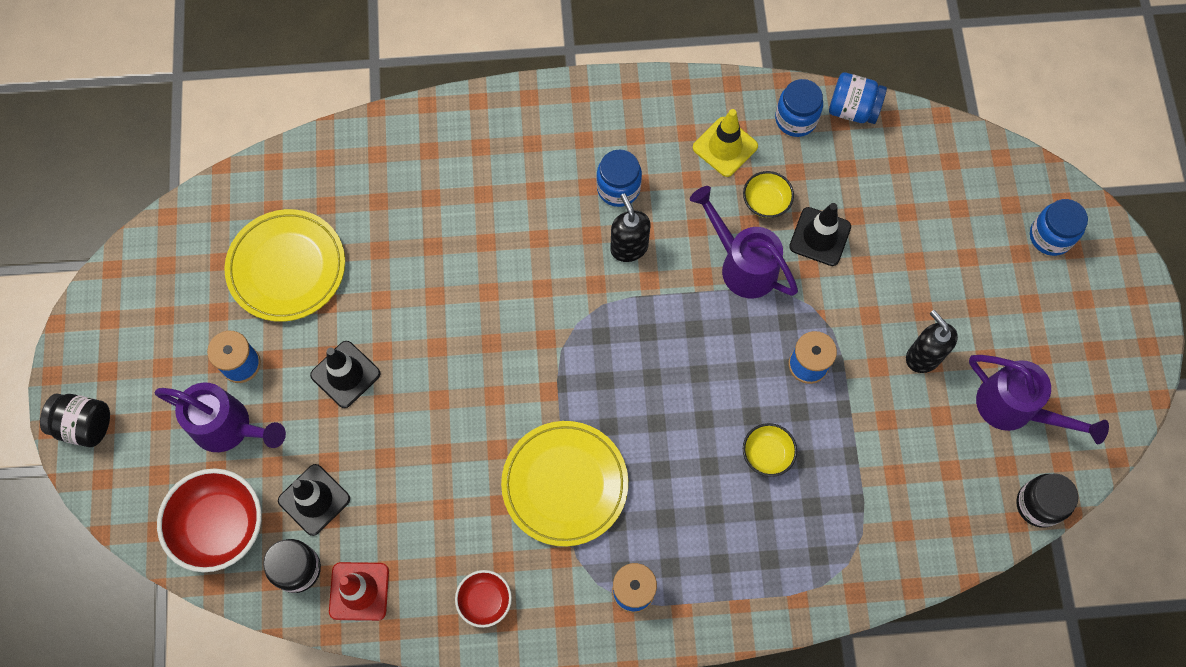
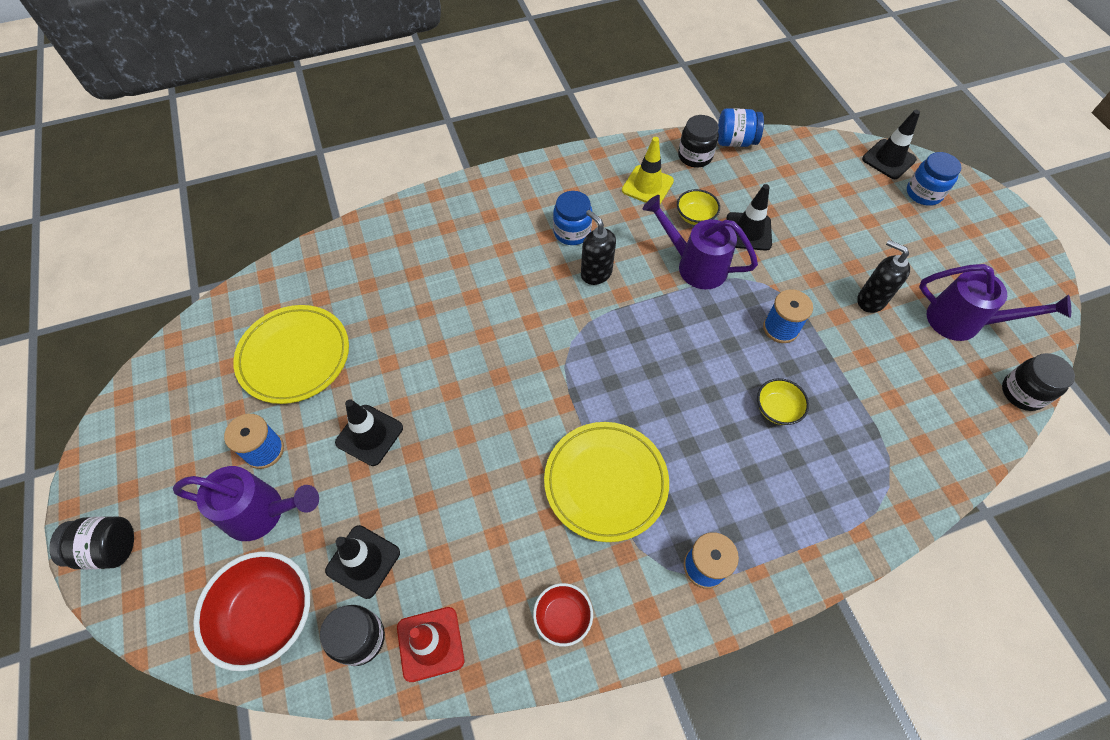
camera: 15 degrees left, 10 degrees down
blue jar [775,79,823,137] -> black jar [678,115,719,167]
none -> black traffic cone [862,110,920,179]

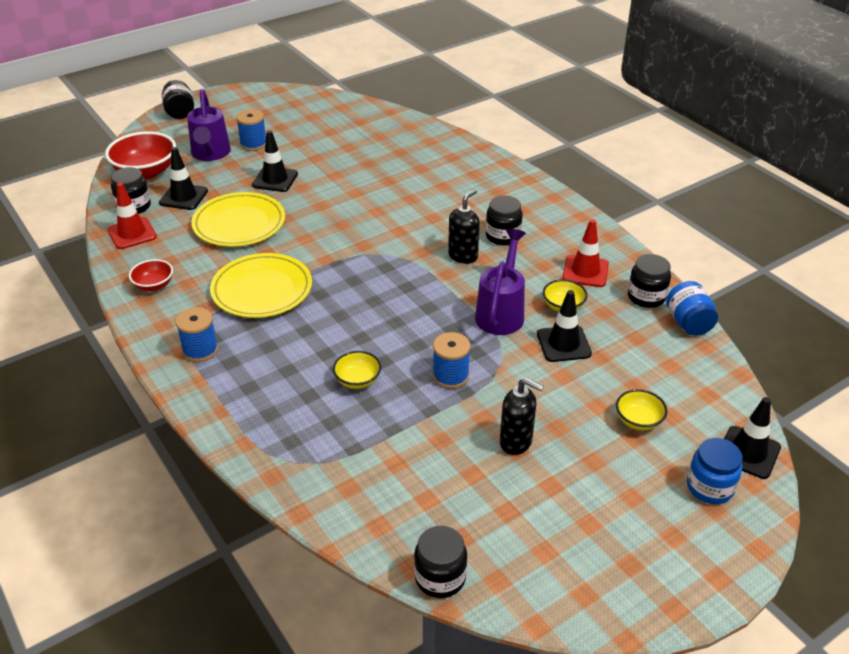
camera: 75 degrees right, 20 degrees down
yellow plate [233,305,349,404] -> yellow plate moved to [191,192,285,247]
blue jar [553,191,592,245] -> black jar [486,196,523,245]
yellow traffic cone [622,137,674,204] -> red traffic cone [562,219,609,287]
black soap dispenser [857,240,910,313] -> black soap dispenser turned 90 degrees clockwise [500,378,544,455]
purple watering can [919,264,1071,341] -> none
none -> yellow bowl [616,389,668,430]

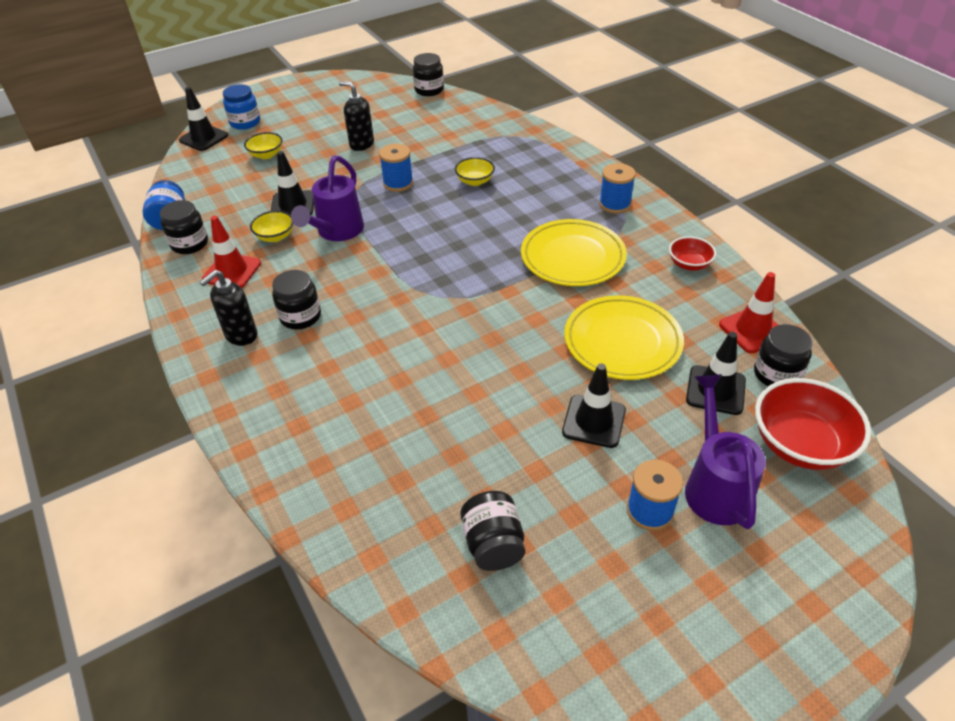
camera: 175 degrees left, 5 degrees up
black jar [162,80,194,119] -> black jar moved to [460,491,525,571]
black soap dispenser [448,189,480,264] -> black soap dispenser moved to [199,270,257,346]

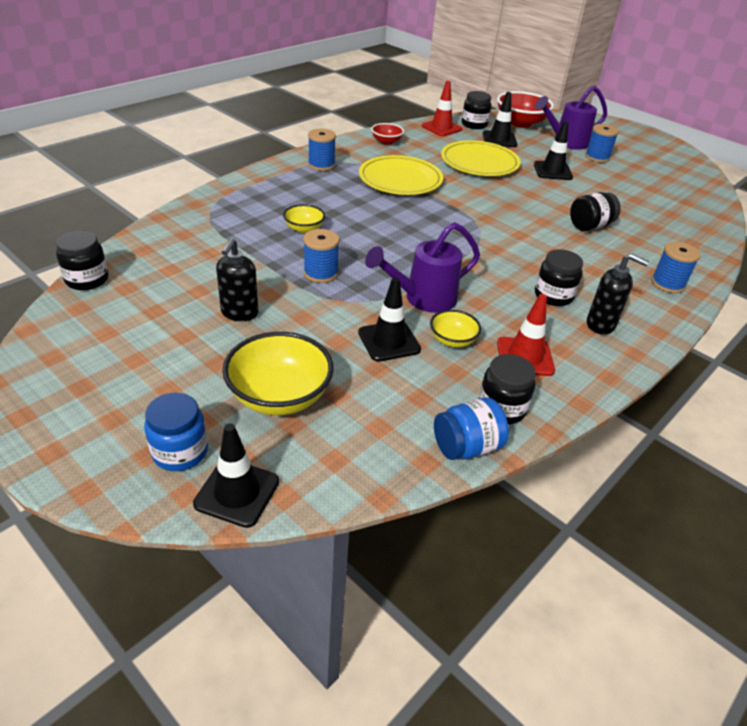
camera: 110 degrees left, 5 degrees down
yellow bowl [244,132,282,159] -> yellow bowl [222,332,334,415], size x1.85
purple watering can [291,155,364,241] -> purple watering can turned 150 degrees clockwise [365,222,480,313]
black jar [460,491,525,571] -> black jar moved to [570,192,621,231]
none -> blue spool [651,241,701,293]

